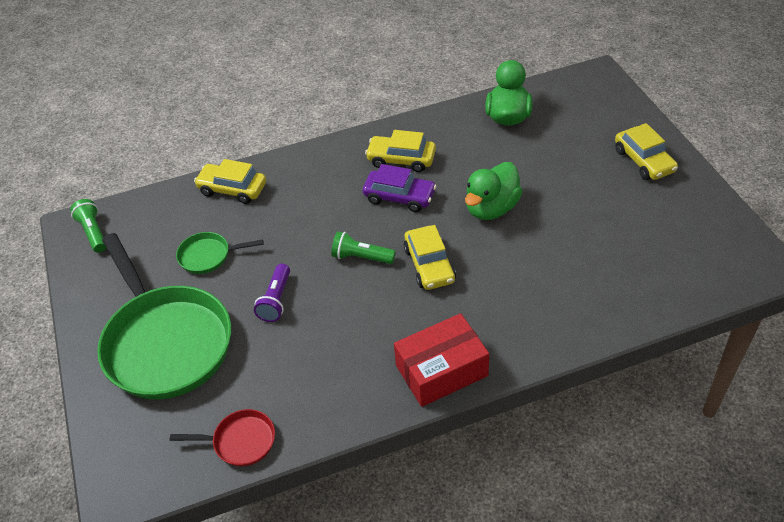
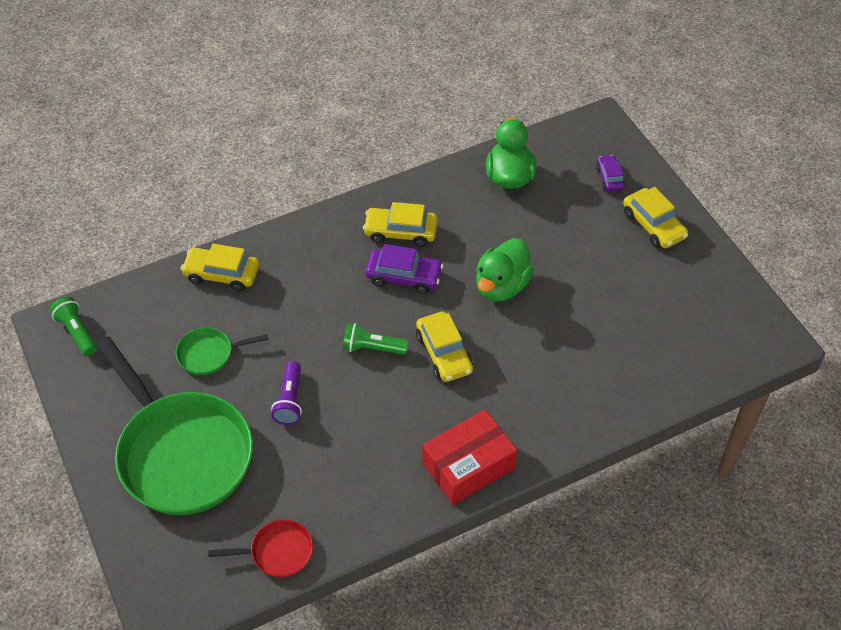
camera: 10 degrees left, 5 degrees up
none -> purple car [596,155,625,192]

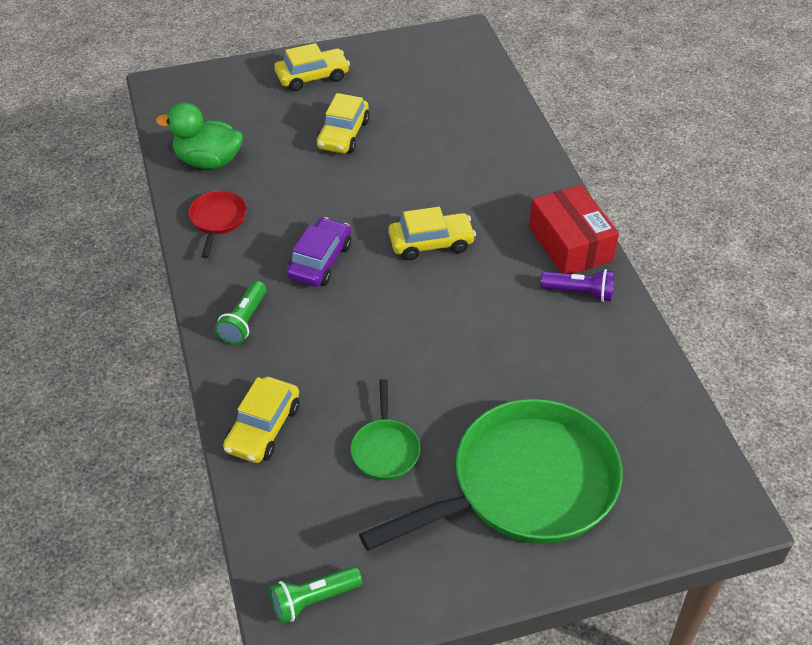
camera: 80 degrees left, 5 degrees down
red pan [208,519,313,577] -> red pan moved to [188,191,247,258]
purple flashlight [271,361,302,425] -> purple flashlight moved to [541,269,615,302]
green flashlight [343,323,409,355] -> green flashlight moved to [215,281,267,345]
yellow car [363,202,438,247] -> yellow car moved to [316,93,370,153]
green duck [476,238,534,302] -> none
purple car [596,155,625,192] -> none

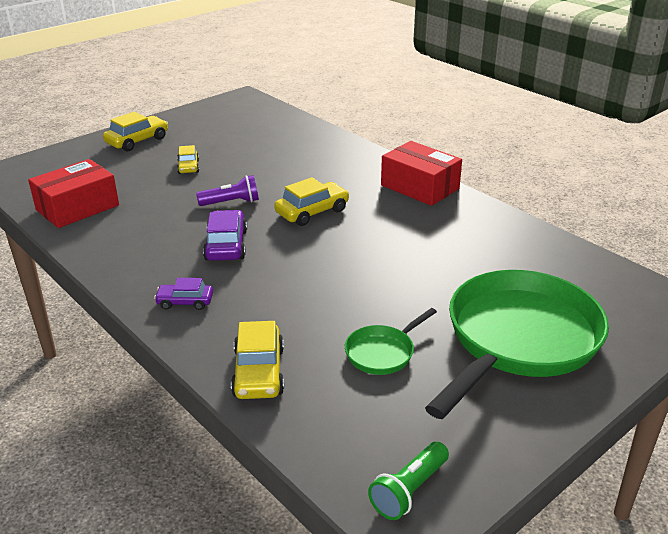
camera: 25 degrees left, 15 degrees down
green duck [156,102,243,169] -> red box [28,159,119,228]
red pan [188,191,247,258] -> none
green flashlight [215,281,267,345] -> purple car [154,278,213,310]
yellow car [316,93,370,153] -> yellow car [177,145,199,174], size x0.63
green pan [350,379,420,480] -> green pan turned 75 degrees clockwise [345,308,437,375]
purple flashlight [541,269,615,302] -> purple flashlight moved to [196,175,259,206]

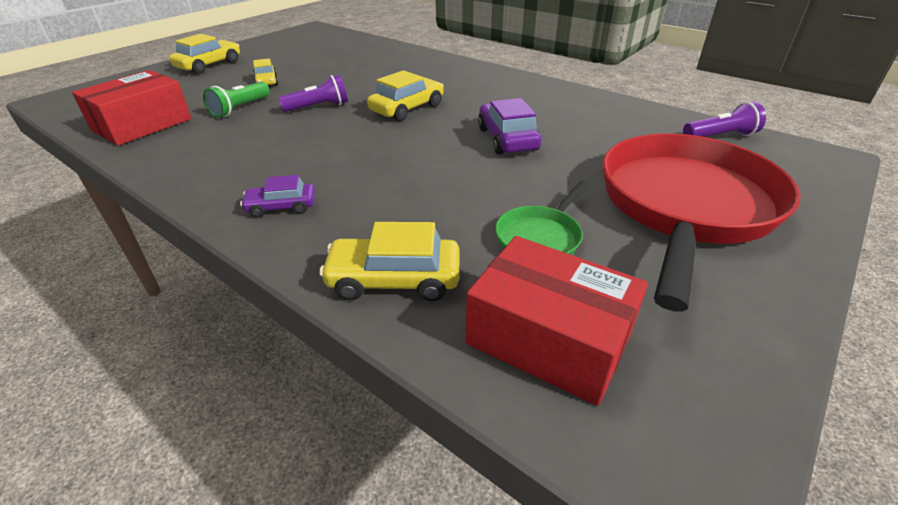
camera: 10 degrees left, 5 degrees up
purple car [203,210,247,261] -> purple car moved to [478,98,541,155]
yellow car [231,321,284,399] -> yellow car turned 105 degrees clockwise [319,222,460,301]
green flashlight [368,442,449,520] -> green flashlight moved to [203,82,270,118]
red box [381,141,462,206] -> red box moved to [466,236,648,406]
green pan [425,270,609,419] -> red pan [602,133,801,312]
none -> purple flashlight [683,101,766,137]

